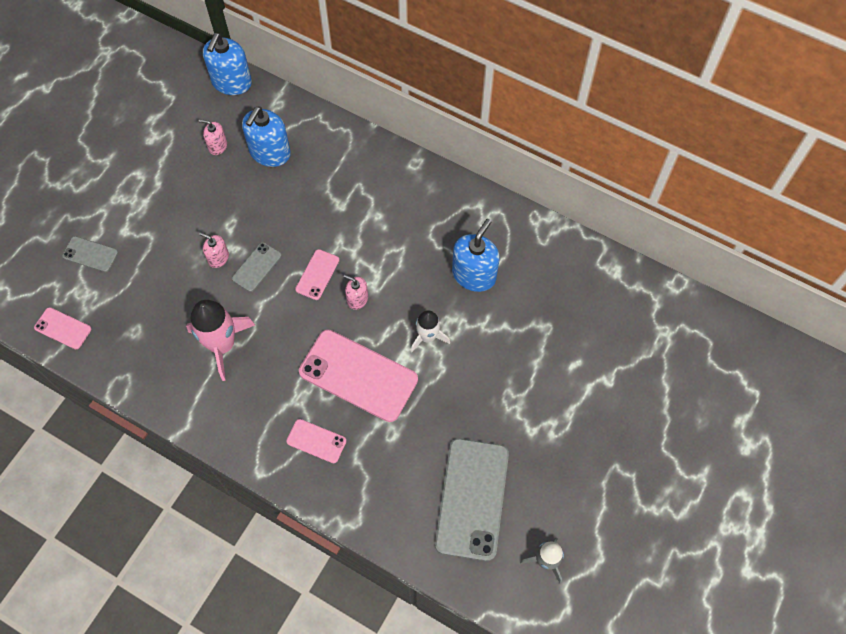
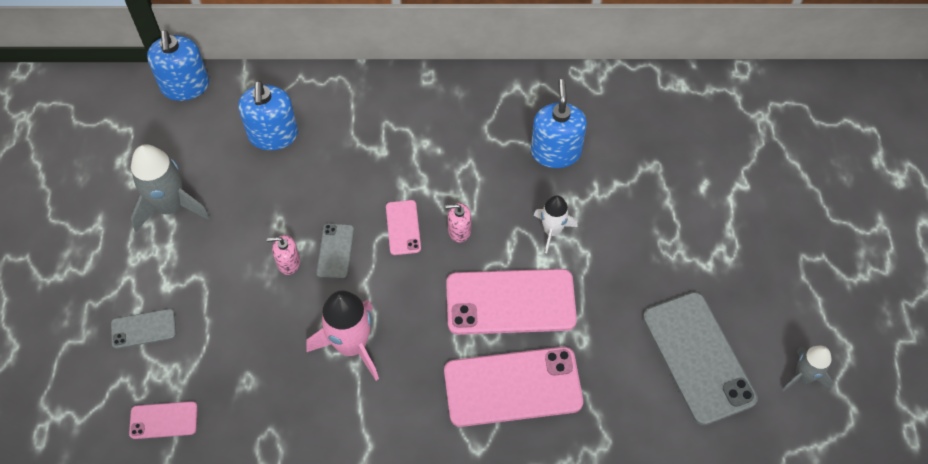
camera: 30 degrees left, 5 degrees down
pink soap dispenser [199,119,227,155] -> none
pink phone [286,419,346,463] -> pink phone [444,347,583,427], size x2.05
none -> grey rocket [131,144,210,232]

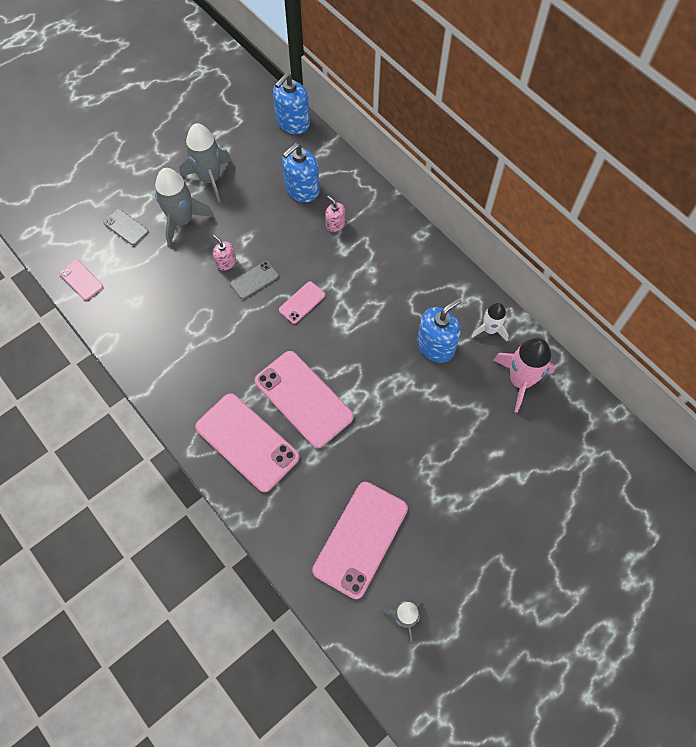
camera: 50 degrees right, 5 degrees up
pink rocket [306,291,379,381] -> pink rocket moved to [493,338,555,413]
pink soap dispenser [445,203,471,243] -> pink soap dispenser moved to [325,196,345,232]
white rocket [533,196,578,253] -> white rocket moved to [472,303,509,341]
grey phone [643,292,758,426] -> pink phone [312,482,408,599]
none -> grey rocket [155,168,214,247]

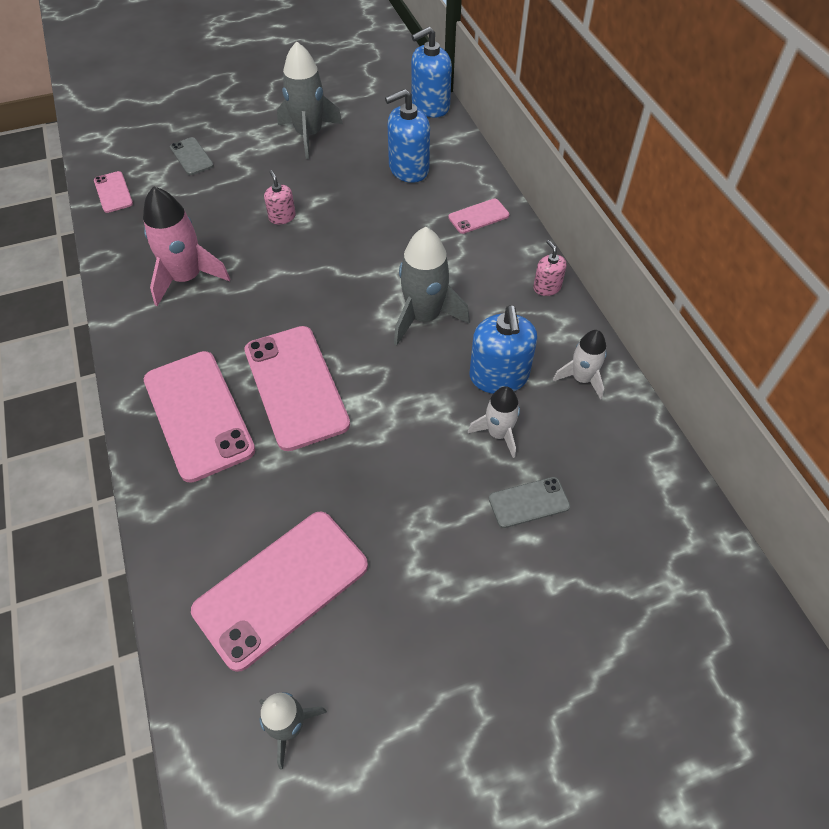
camera: 20 degrees right, 10 degrees down
grey rocket [155,168,214,247] -> grey rocket moved to [394,227,470,345]
grey phone [230,261,279,299] -> grey phone moved to [489,477,570,528]
pink phone [279,281,325,324] -> pink phone moved to [448,198,509,234]
pink soap dispenser [325,196,345,232] -> pink soap dispenser moved to [533,240,567,296]
blue soap dispenser [417,298,461,363] -> blue soap dispenser turned 105 degrees clockwise [470,305,537,394]
pink rocket [493,338,555,413] -> pink rocket moved to [143,186,230,306]
none -> white rocket [468,386,520,458]

